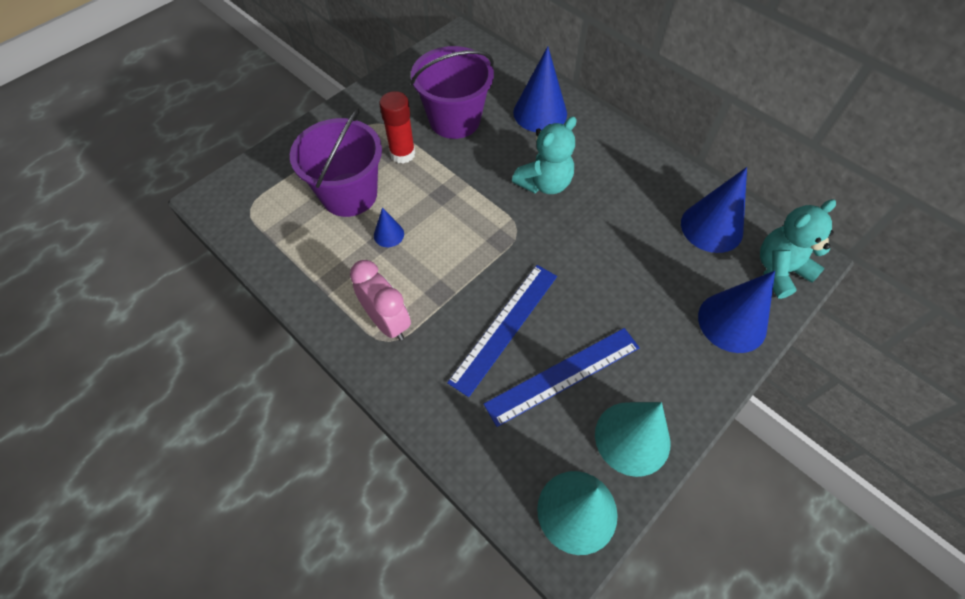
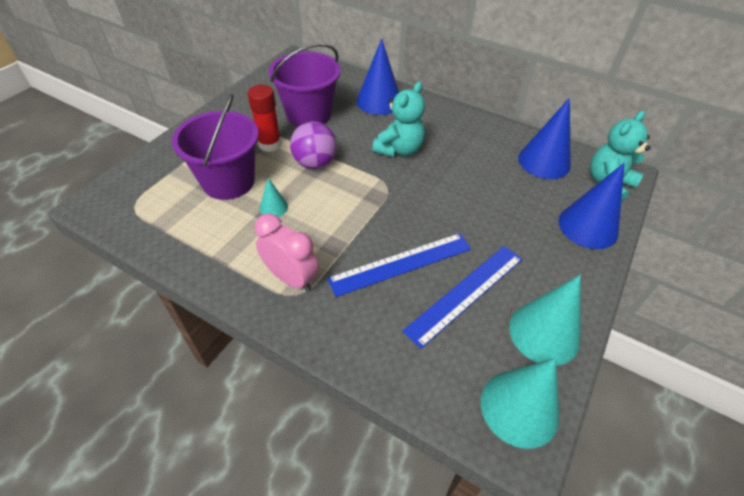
camera: 15 degrees left, 10 degrees down
blue cone [374,207,404,247] -> turquoise cone [260,178,288,217]
blue ruler [447,265,557,397] -> blue ruler turned 45 degrees clockwise [327,233,471,297]
none -> purple ball [290,121,337,169]

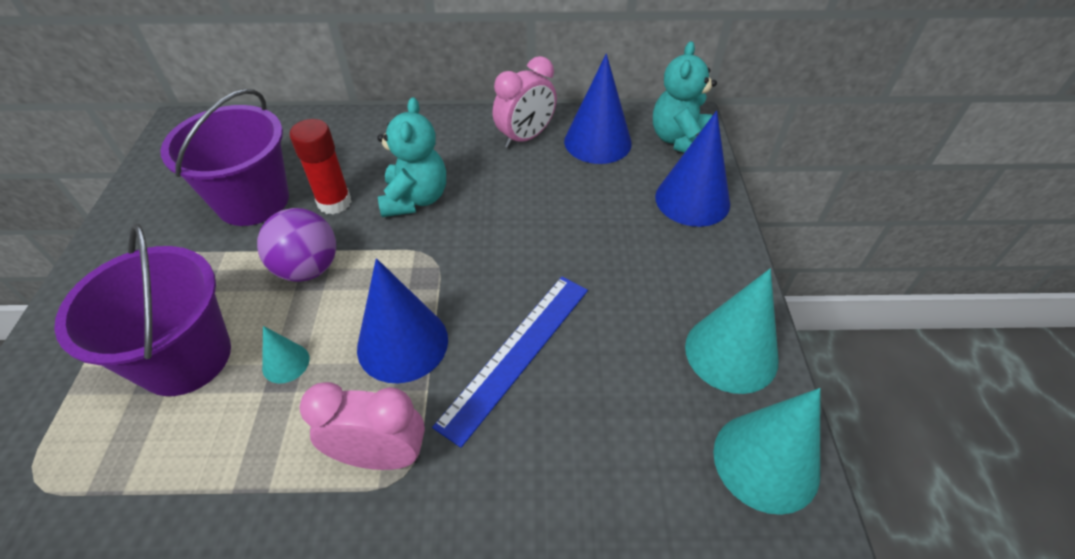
camera: 30 degrees left, 0 degrees up
red glue stick [248,84,281,152] -> red glue stick moved to [290,119,352,215]
blue cone [357,39,399,115] -> blue cone moved to [357,258,448,383]
blue ruler [402,246,522,349] -> none
none -> pink clock [493,56,557,148]

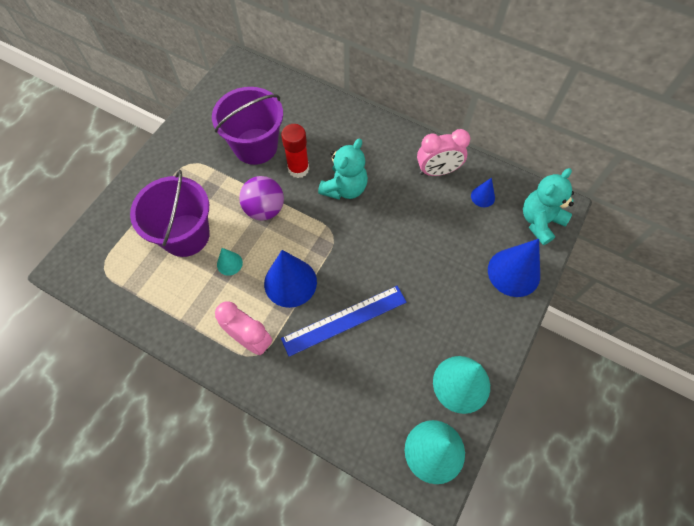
camera: 30 degrees right, 15 degrees up
blue cone [564,54,632,164] -> blue cone [471,178,495,207], size x0.49

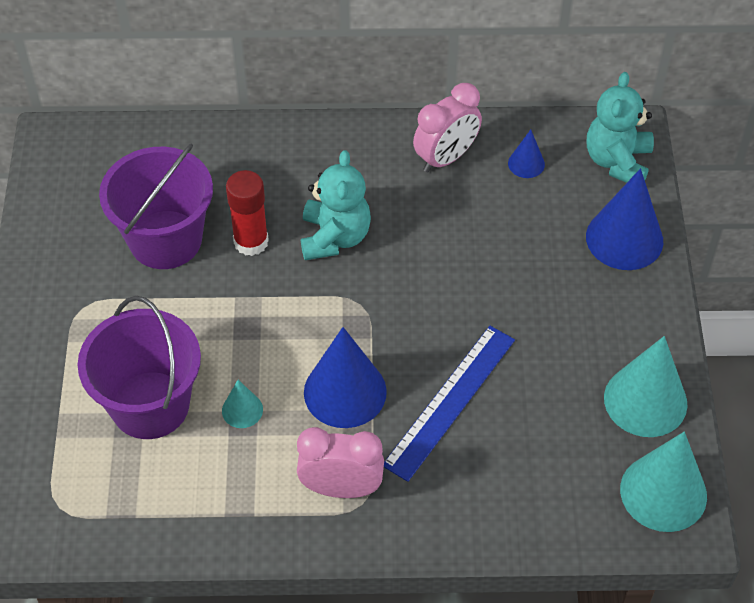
camera: 30 degrees left, 10 degrees down
purple ball [239,176,284,221] -> none

